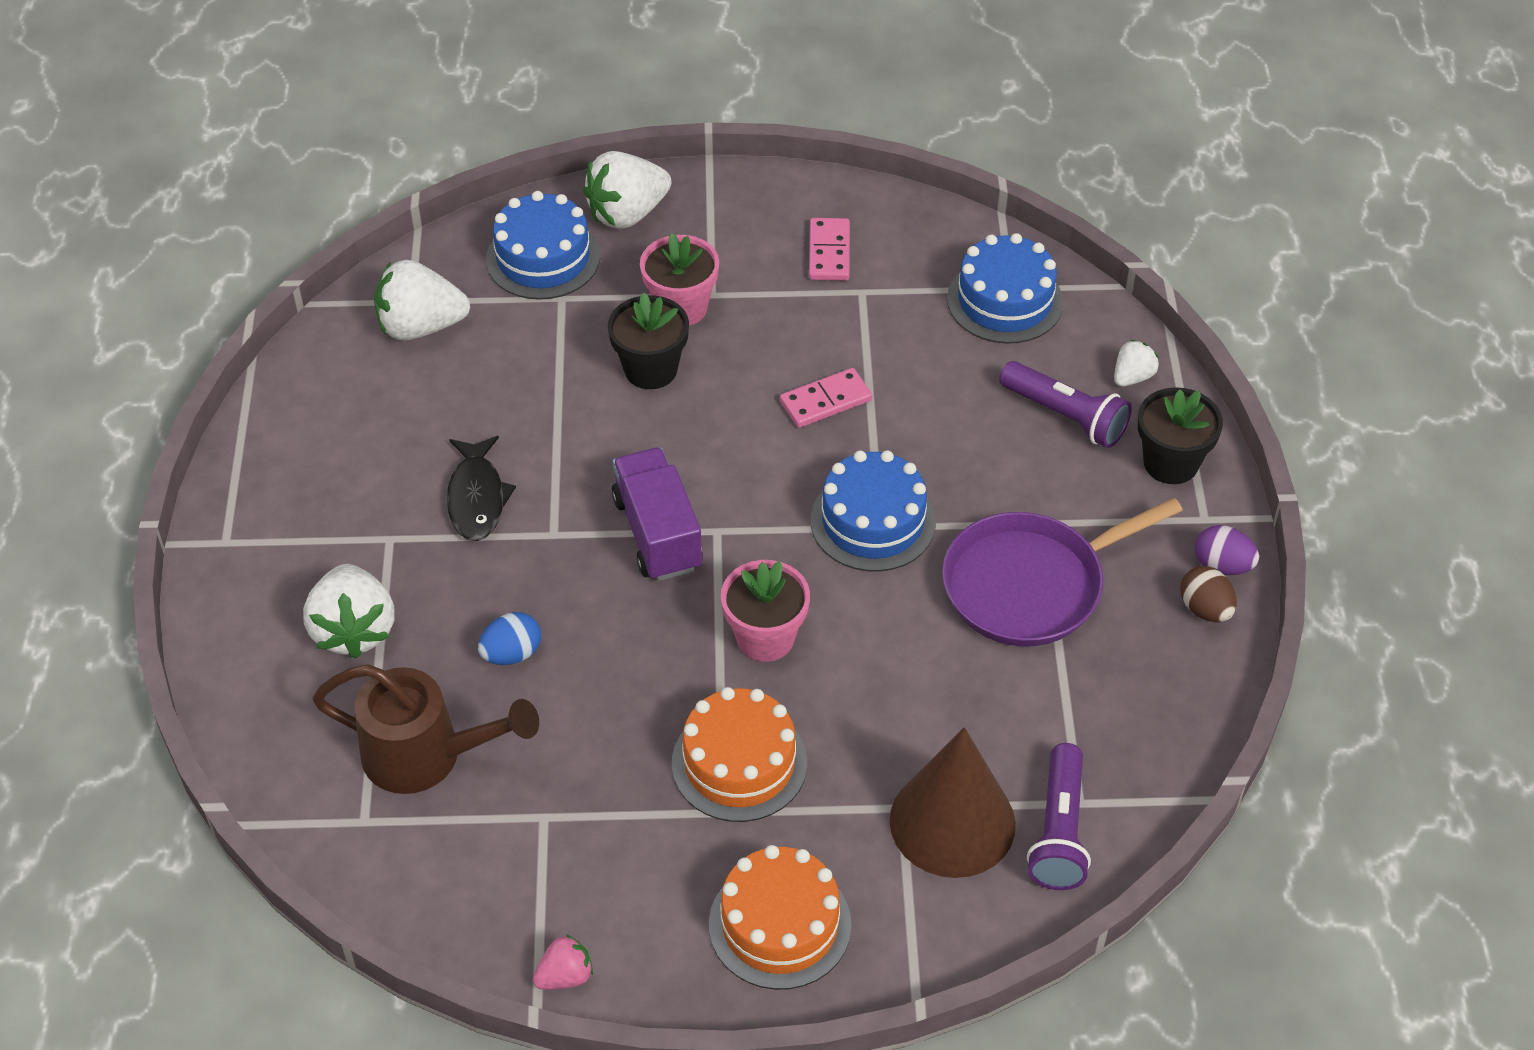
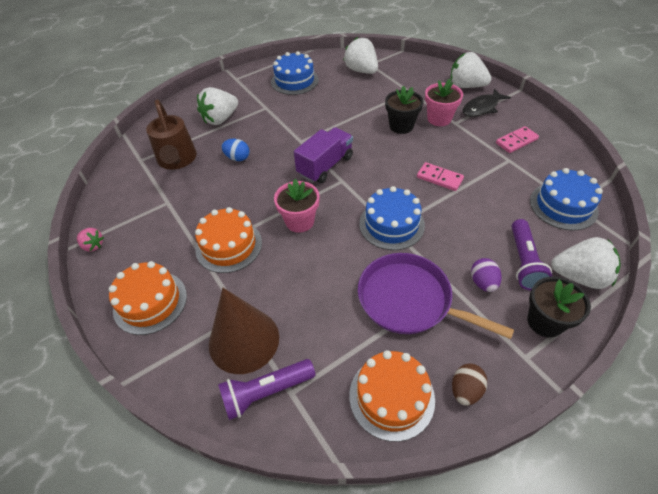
camera: 60 degrees right, 0 degrees up
black fish [447,436,516,541] -> black fish moved to [463,88,511,117]
blue cake [486,191,600,300] -> blue cake moved to [271,51,319,95]
white strawberry [1114,340,1159,387] -> white strawberry [551,237,621,289], size x1.90
purple egg [1195,525,1259,575] -> purple egg moved to [471,258,502,292]
none -> orange cake [349,350,435,442]

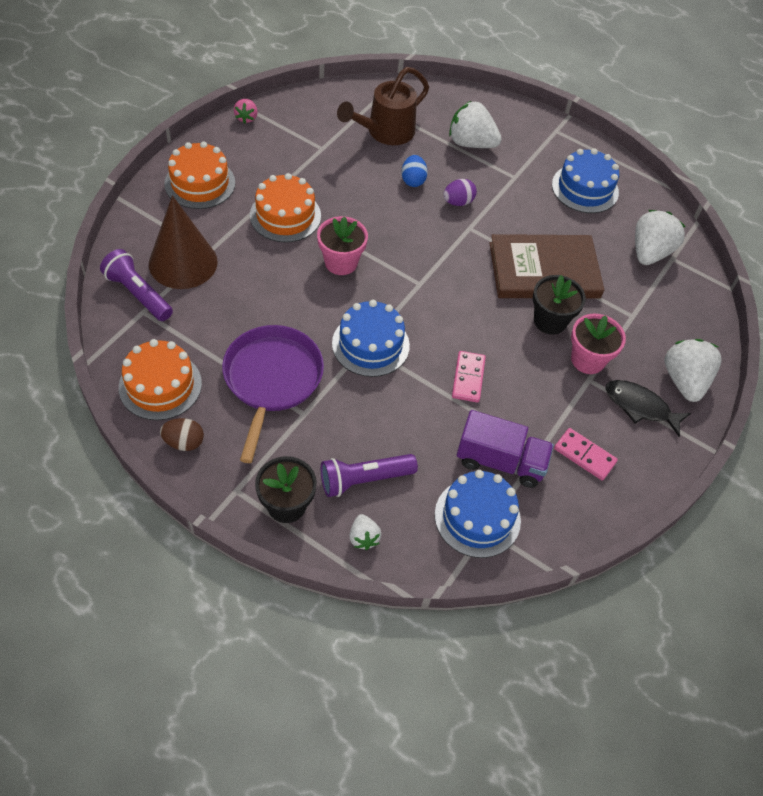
camera: 60 degrees right, 5 degrees up
purple truck [294,127,353,183] -> purple truck moved to [457,410,554,488]
purple egg [471,258,502,292] -> purple egg moved to [443,179,477,206]
white strawberry [551,237,621,289] -> white strawberry [349,514,382,550], size x0.53
none -> brown book [490,234,604,298]

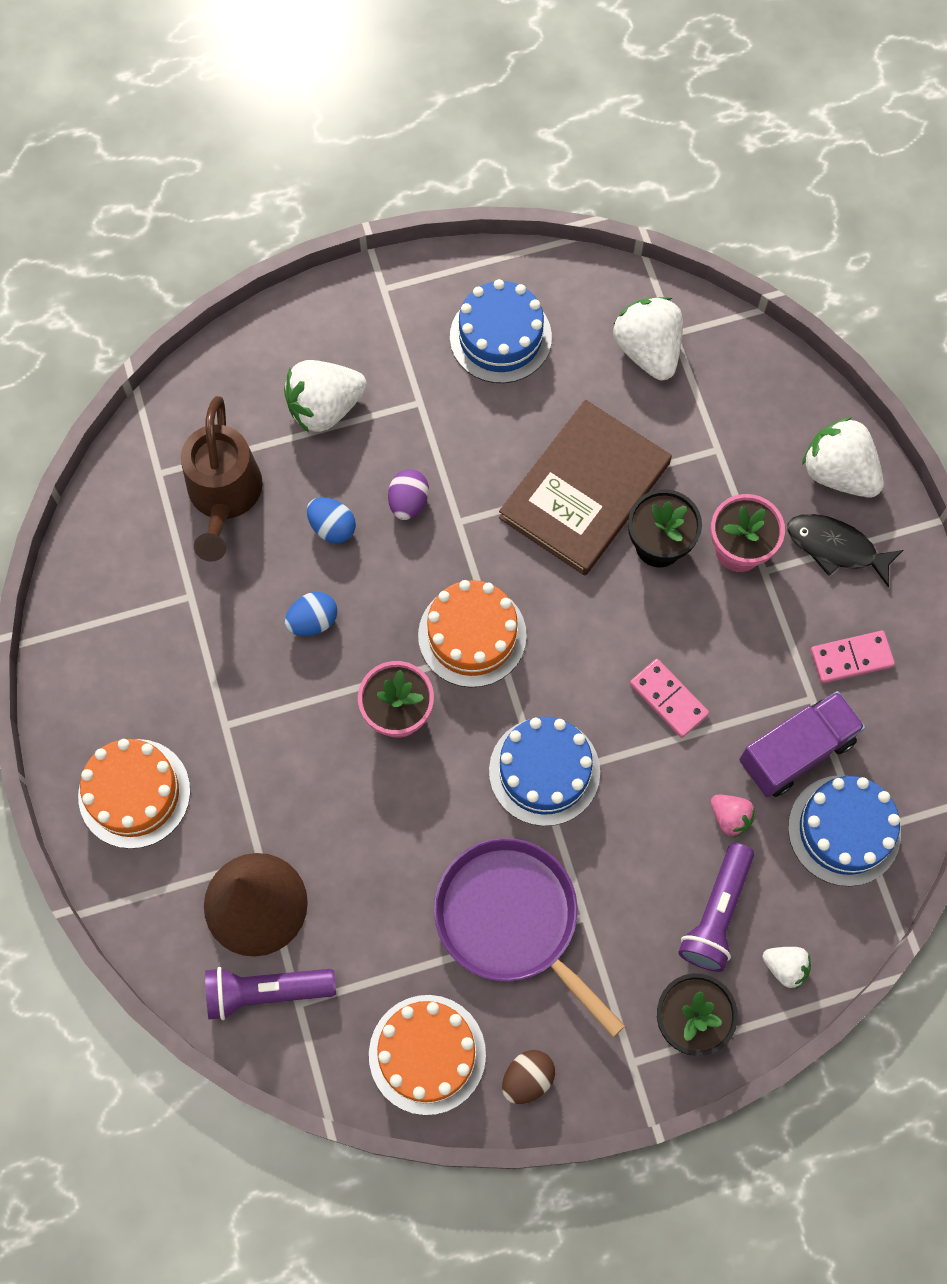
camera: 45 degrees left, 15 degrees up
pink strawberry [234,99,258,124] -> pink strawberry moved to [711,794,755,838]
orange cake [250,173,321,243] -> orange cake moved to [418,580,527,687]
black fish [606,380,691,437] -> black fish turned 45 degrees clockwise [787,514,903,587]
none -> blue egg [285,592,337,636]

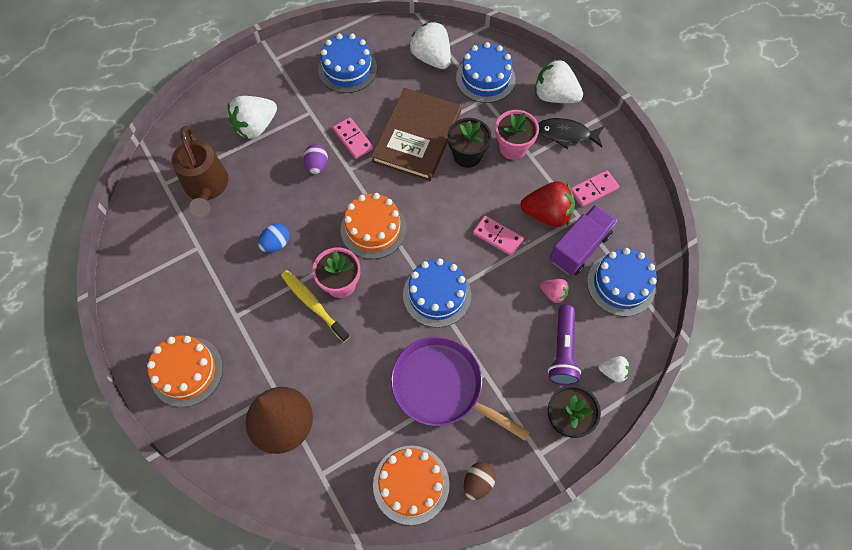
camera: 15 degrees left, 5 degrees down
purple flashlight [205,967,336,1020] -> none
blue egg [307,497,356,544] -> none
none -> yellow toothbrush [281,270,350,342]
none -> pink domino [333,117,373,159]
none -> blue cake [456,42,515,103]
none -> red strawberry [521,181,575,227]

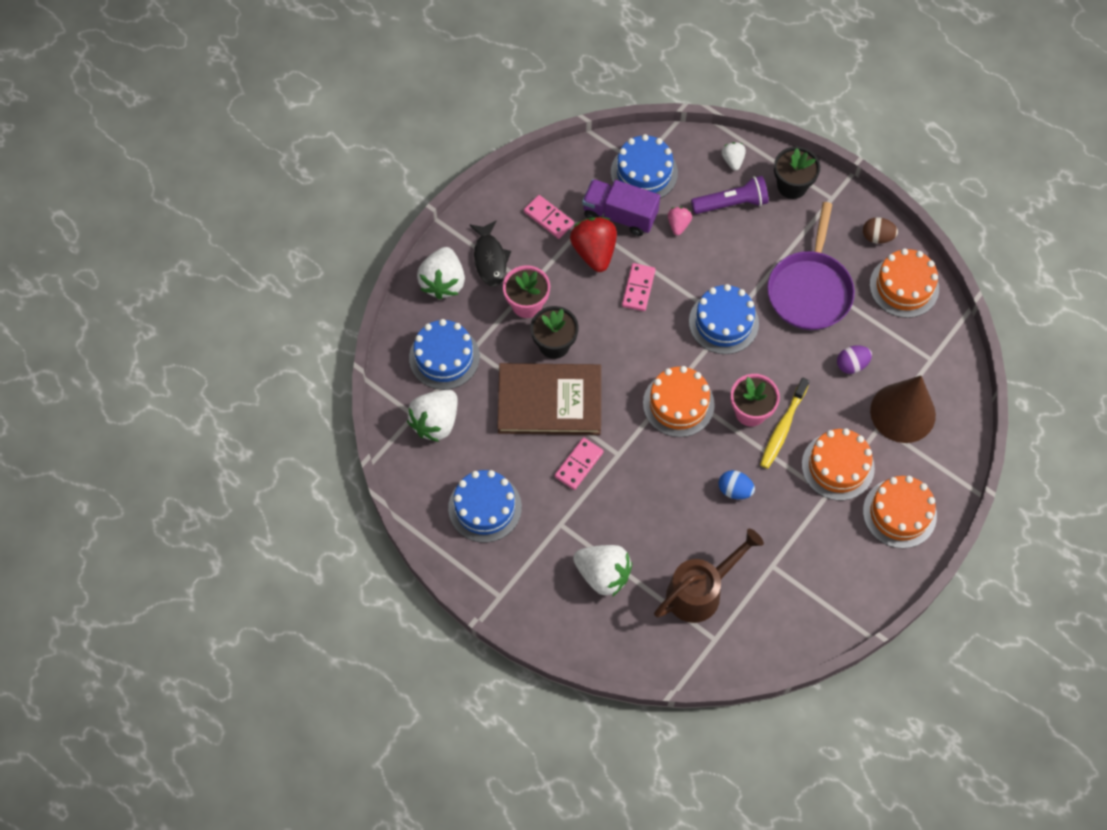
camera: 110 degrees left, 0 degrees up
purple egg [303,144,328,174] -> purple egg moved to [837,345,872,374]
none -> orange cake [802,428,875,501]

